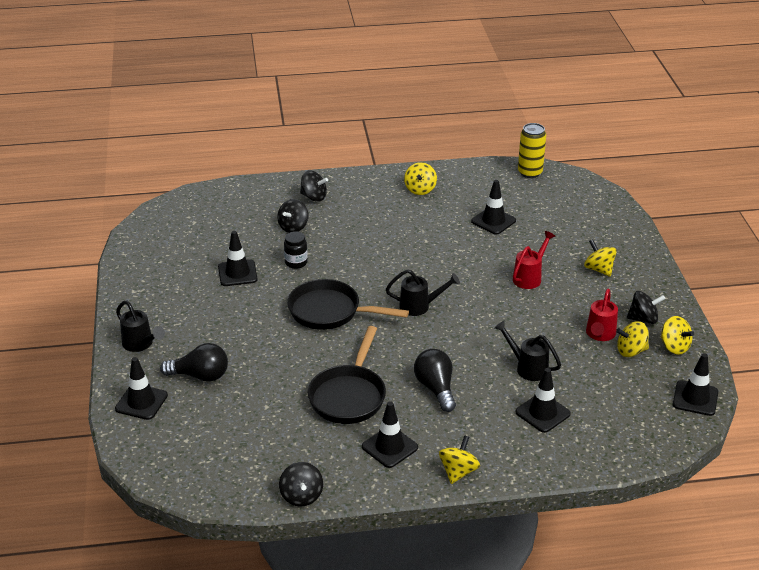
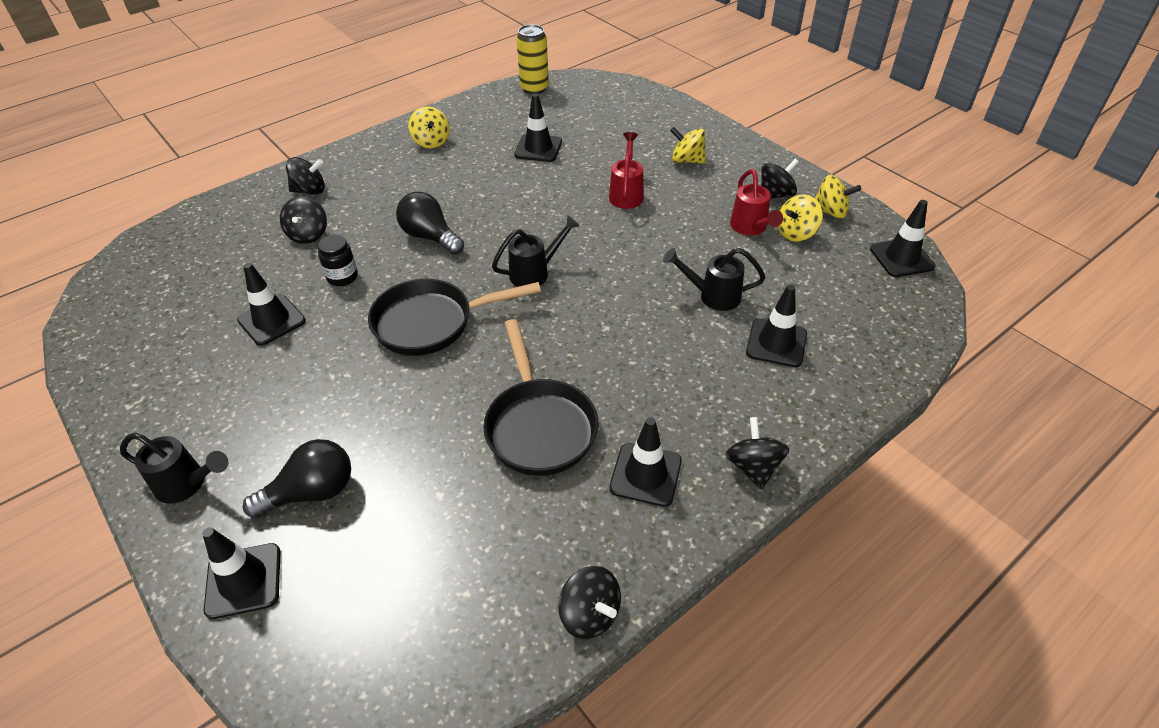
camera: 30 degrees left, 10 degrees up
black light bulb [414,349,456,412] -> black light bulb moved to [396,192,464,255]
yellow spinning top [439,435,480,484] -> black spinning top [726,417,789,490]

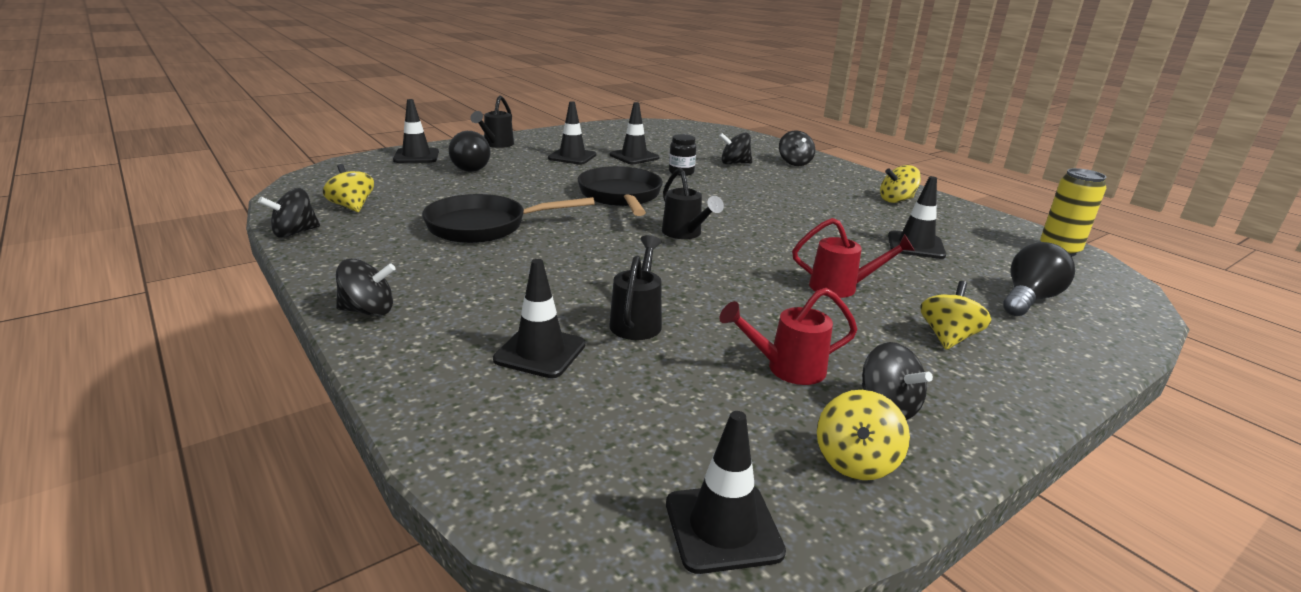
camera: 90 degrees right, 20 degrees down
black light bulb [396,192,464,255] -> black light bulb moved to [1003,242,1075,316]
black traffic cone [610,417,682,507] -> black traffic cone moved to [548,101,596,165]
yellow spinning top [778,194,823,242] -> yellow spinning top moved to [323,164,374,212]

